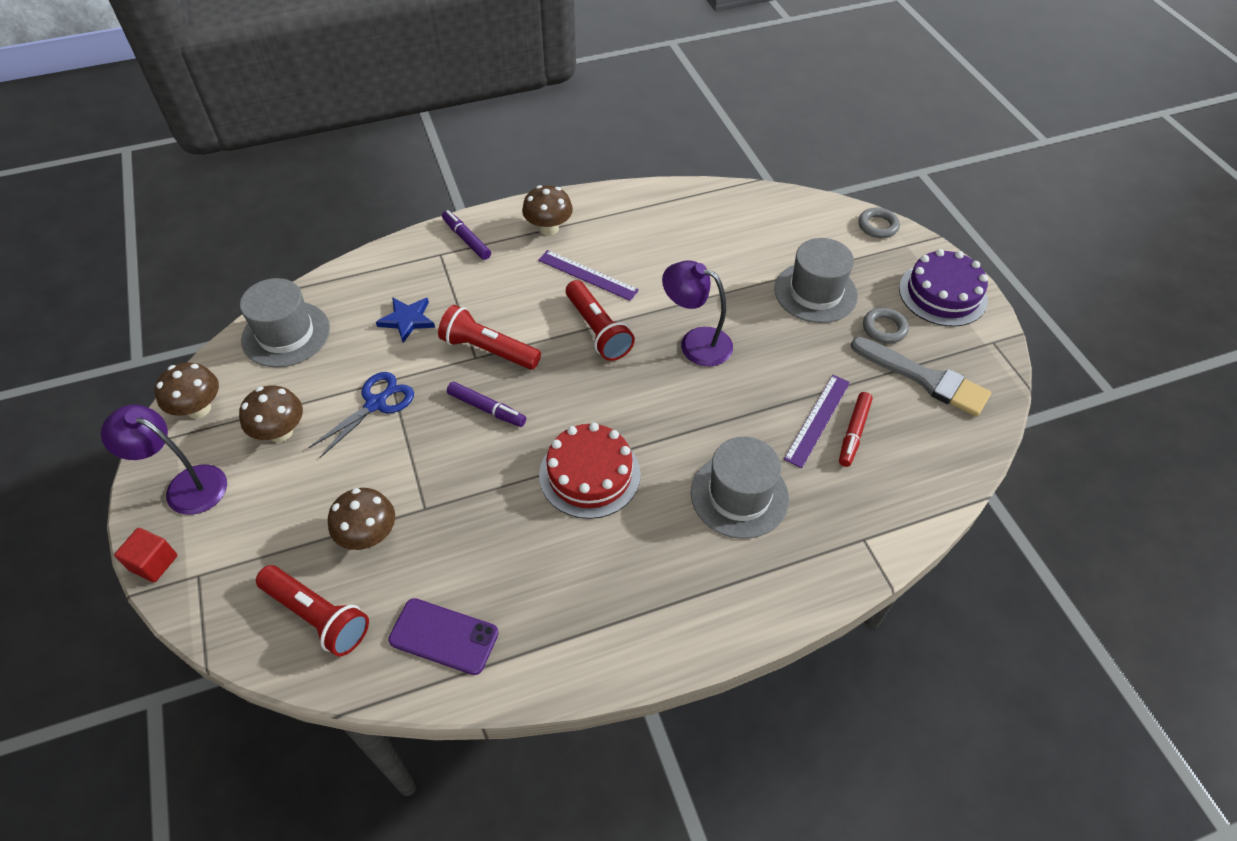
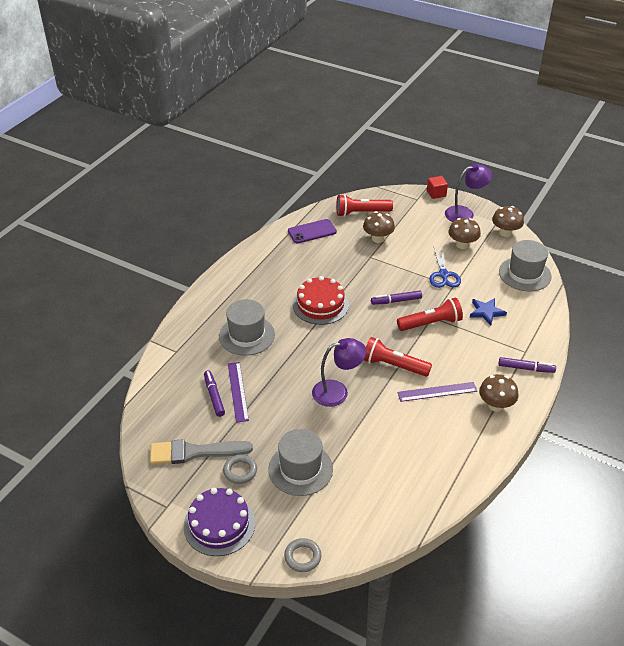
camera: 140 degrees right, 10 degrees down
red marker [839,392,873,467] -> purple marker [204,370,225,417]

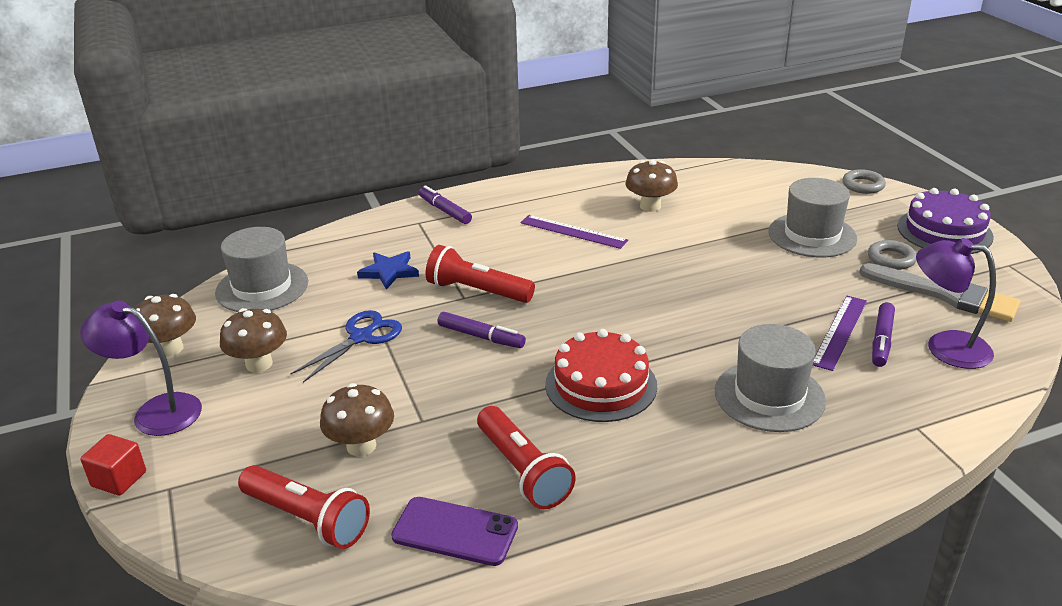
camera: 140 degrees left, 10 degrees down
purple lamp [312,338,366,407] -> purple lamp moved to [916,238,996,369]
red flashlight [364,337,432,377] -> red flashlight moved to [477,406,576,509]
brown mushroom [479,374,519,412] -> brown mushroom moved to [626,160,678,212]

